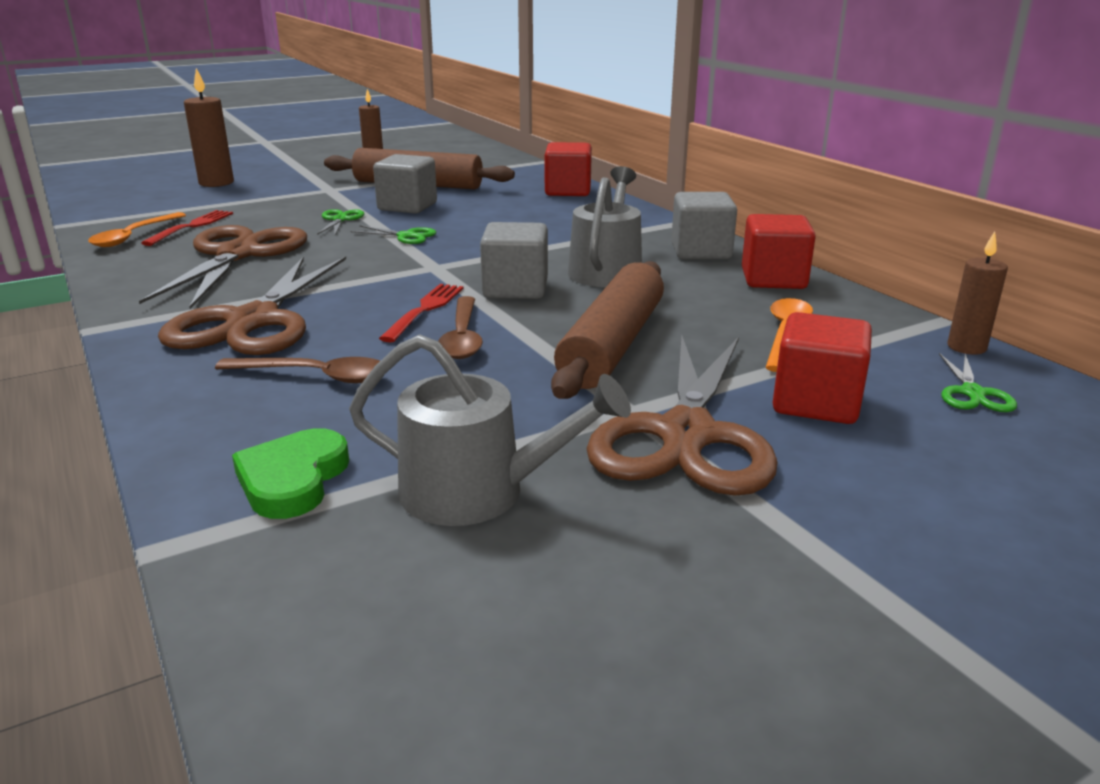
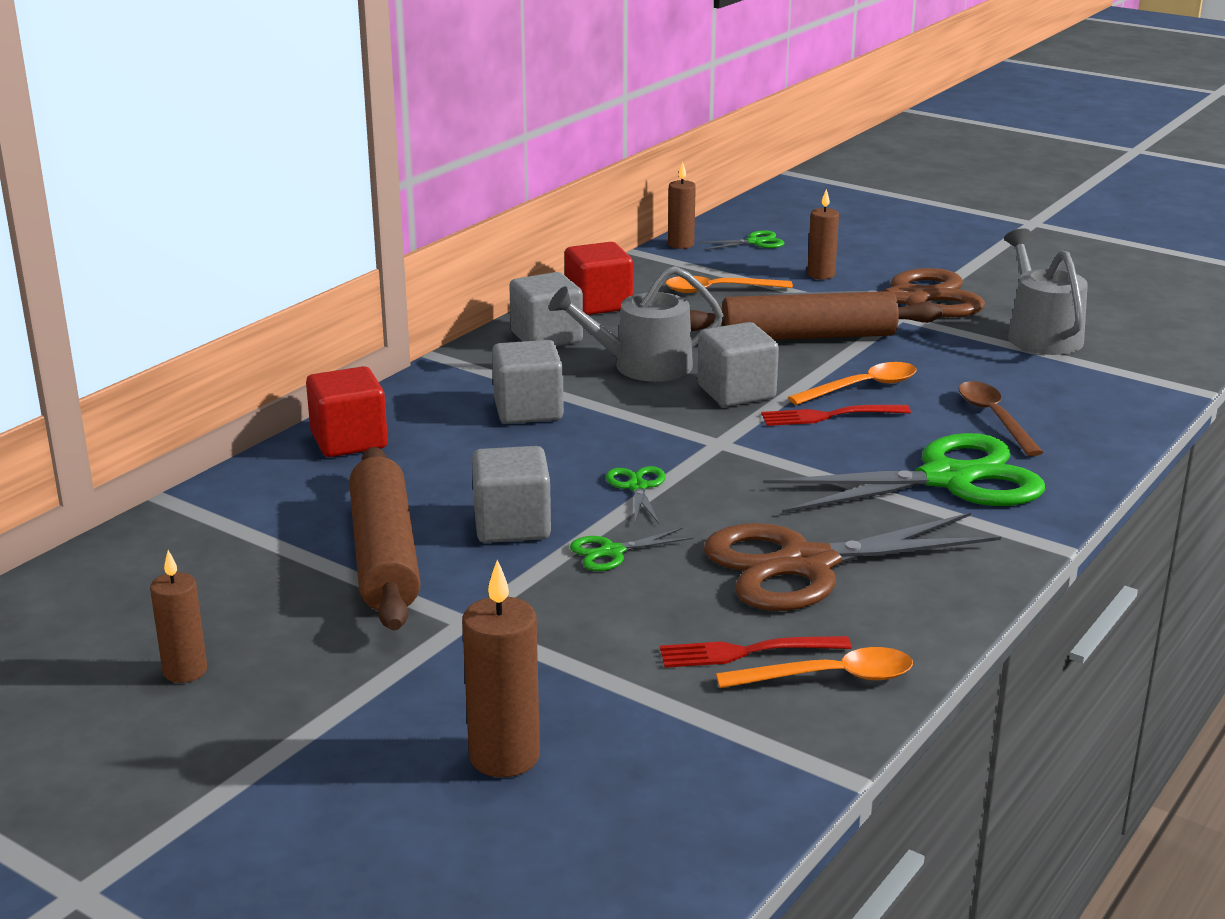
camera: 115 degrees left, 0 degrees up
brown scissors [158,257,346,355] -> green scissors [763,433,1045,513]
green heart [232,428,349,519] -> none
brown spoon [438,296,483,359] -> orange spoon [788,362,916,405]
red cube [773,312,872,424] -> brown candle [807,189,839,279]
none -> grey cube [492,340,564,424]

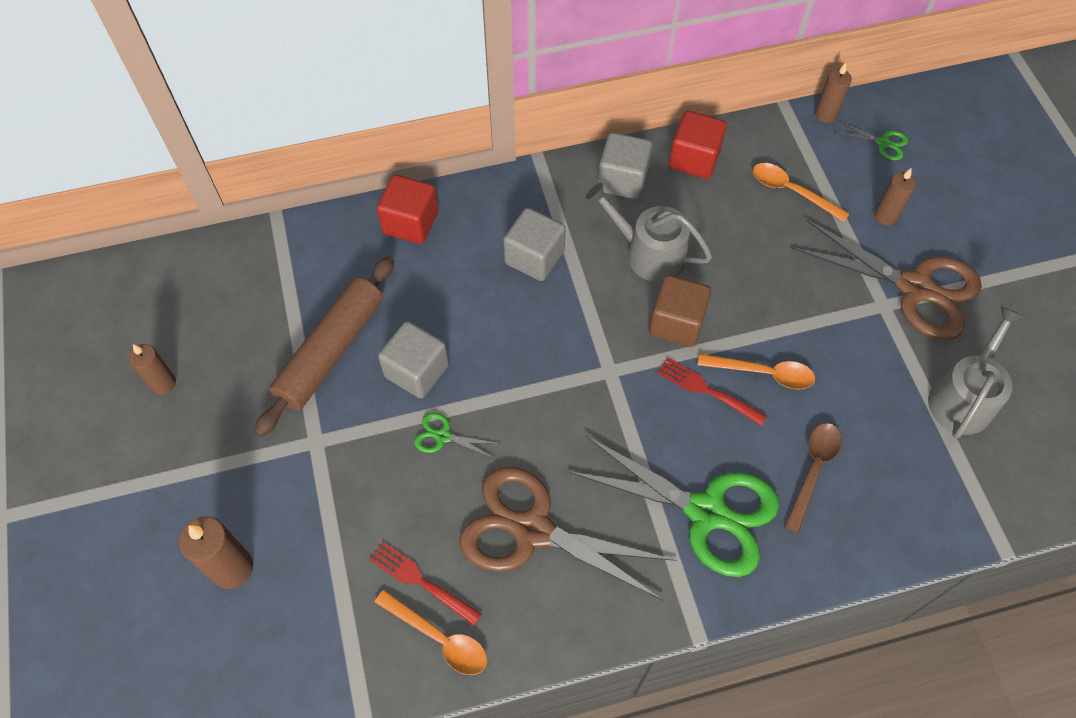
camera: 40 degrees right, 35 degrees up
green scissors [606,466,666,524] -> none
brown rolling pin [690,291,943,340] -> none
grey cube [697,322,779,407] -> brown cube [649,275,711,347]

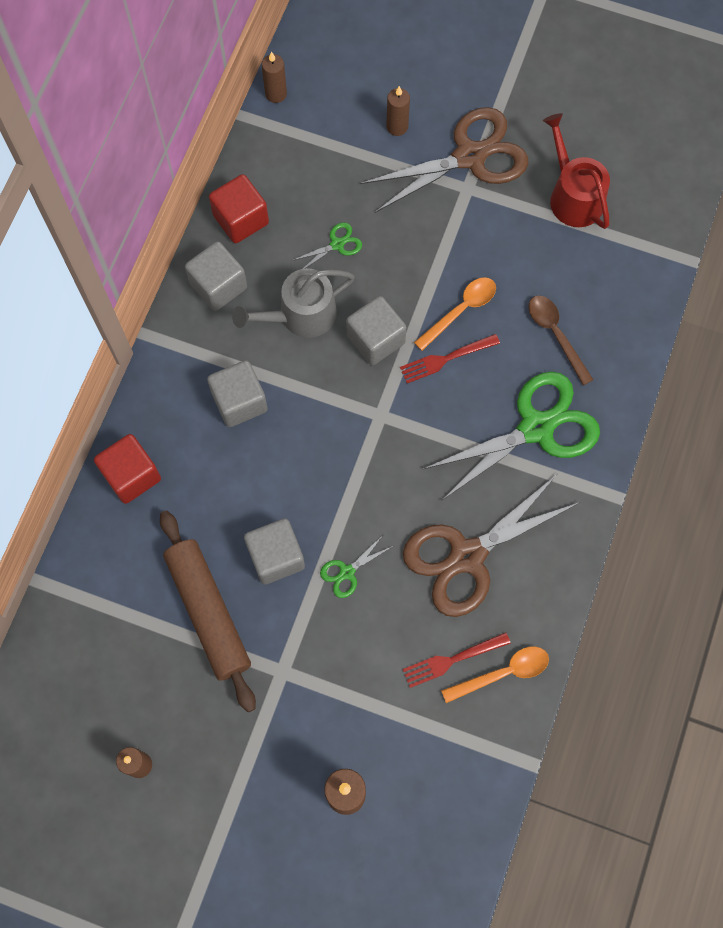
camera: 55 degrees left, 10 degrees up
brown cube [649,275,711,347] -> grey cube [346,296,407,365]
orange spoon [753,163,850,222] -> none
green scissors [835,121,908,161] -> green scissors moved to [291,222,362,269]
grey watering can [928,306,1024,439] -> red watering can [543,113,610,229]

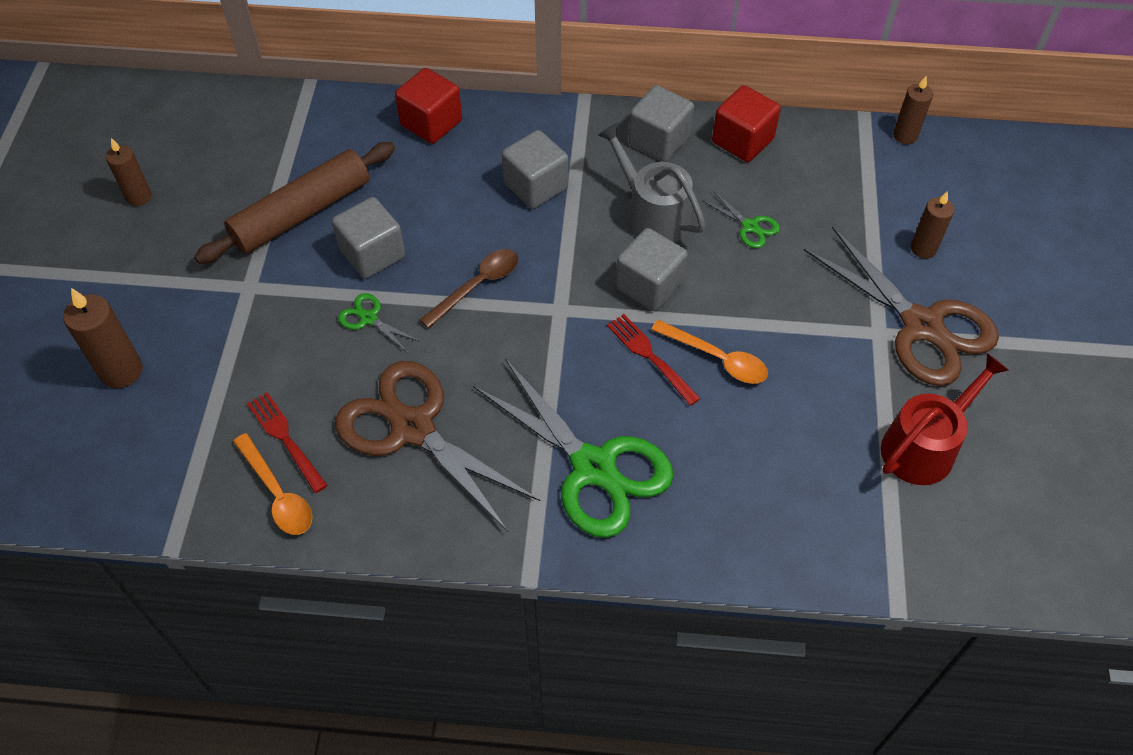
camera: 75 degrees right, 15 degrees down
brown spoon [529,296,594,385] -> brown spoon moved to [420,249,518,328]

